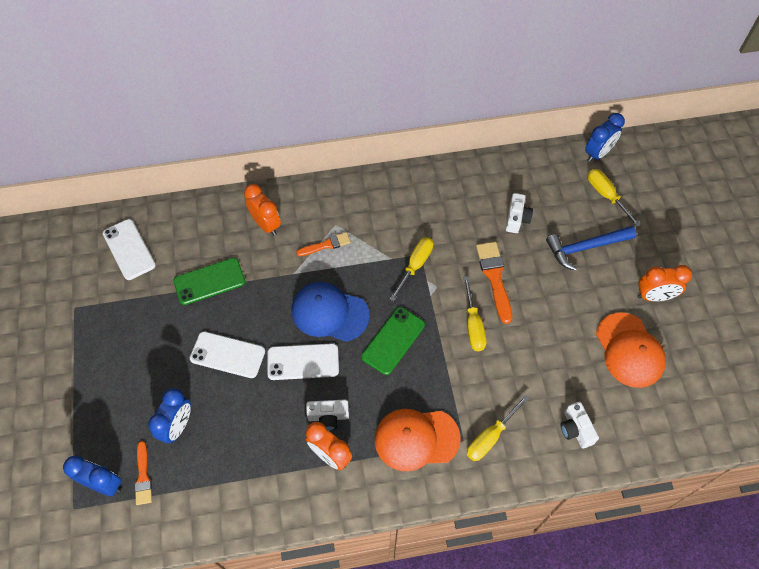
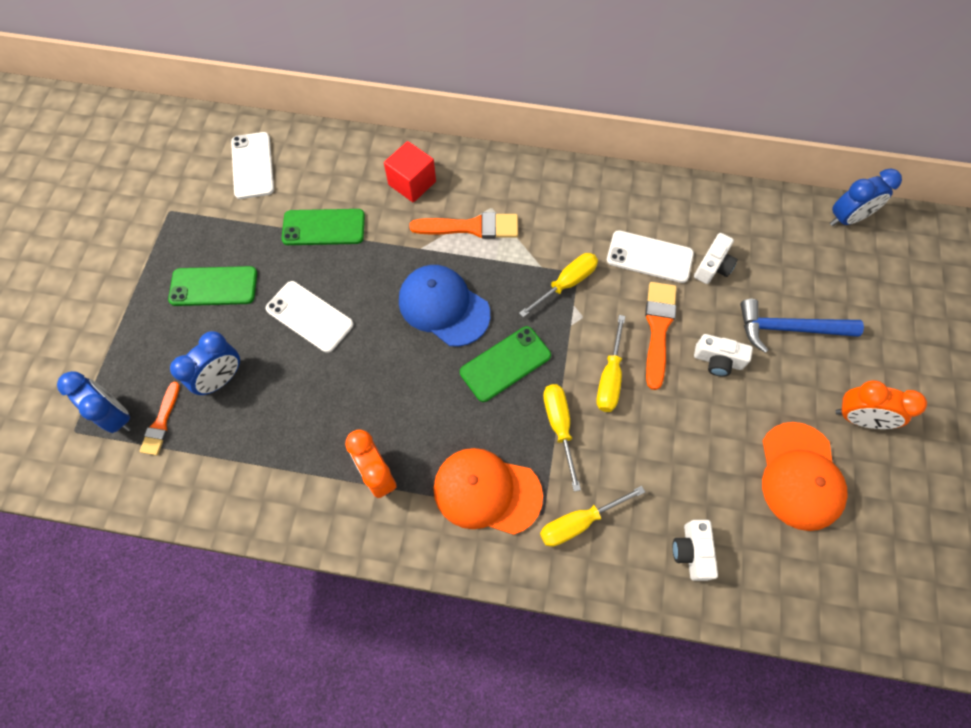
camera: 20 degrees right, 5 degrees up
orange clock [244,184,281,236] -> red cube [384,141,436,202]
white phone [267,343,339,380] -> white phone moved to [607,230,694,283]
orange brush [296,232,351,256] -> orange brush [409,212,518,239], size x1.60
white camera [306,400,349,431] -> white camera moved to [694,334,753,377]
yellow screwdriver [588,169,641,227] -> yellow screwdriver moved to [543,384,581,492]
none -> green phone [168,266,257,306]

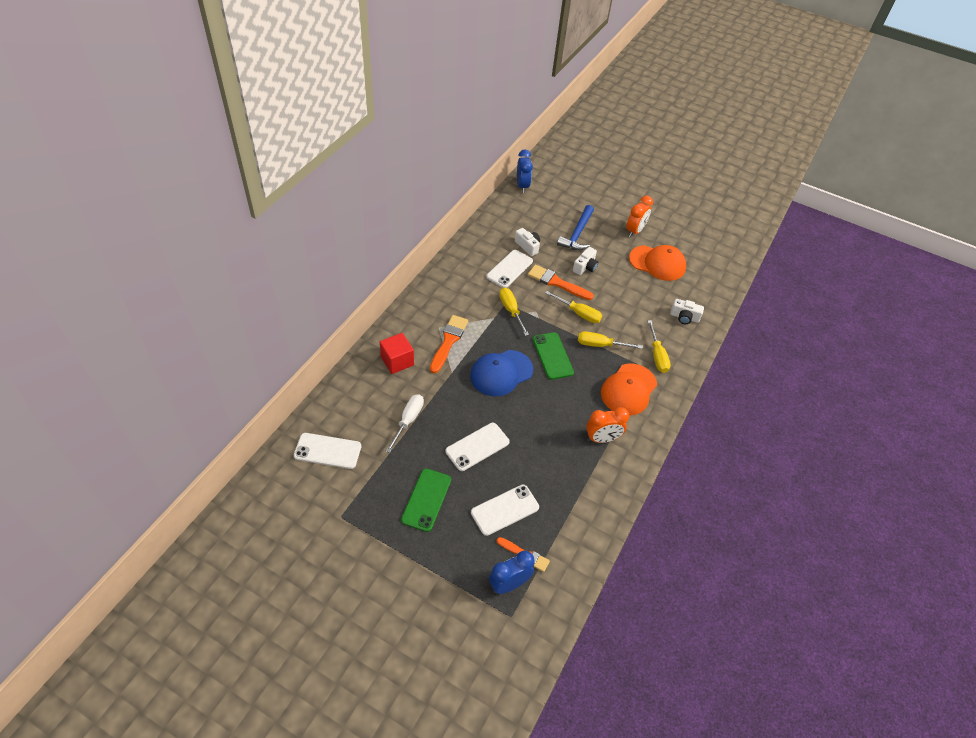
camera: 75 degrees left, 15 degrees down
blue clock [170,331,240,395] -> white phone [471,485,539,536]
green phone [282,209,365,245] -> white screwdriver [386,394,424,453]

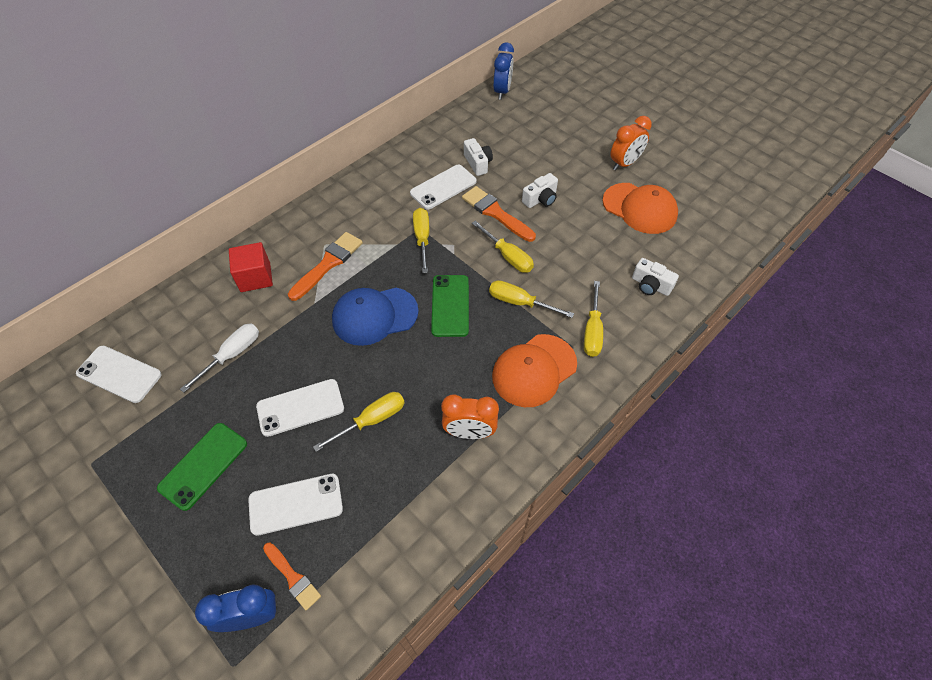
camera: 20 degrees right, 5 degrees up
blue hammer [557,205,594,250] -> none
none -> yellow screwdriver [313,392,405,452]

